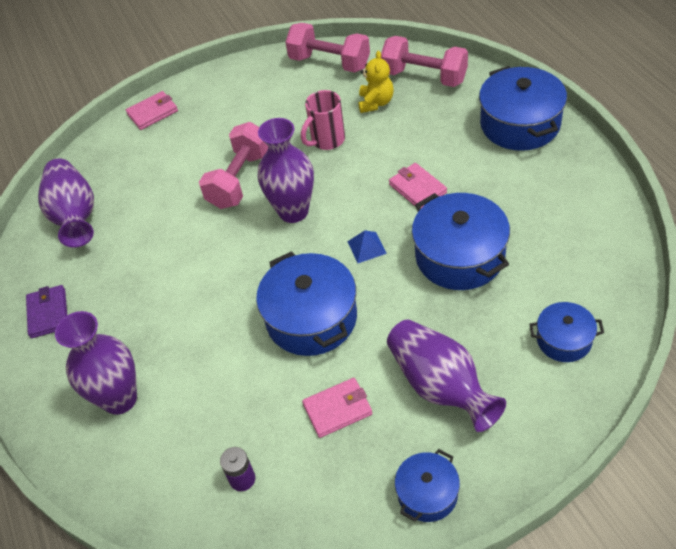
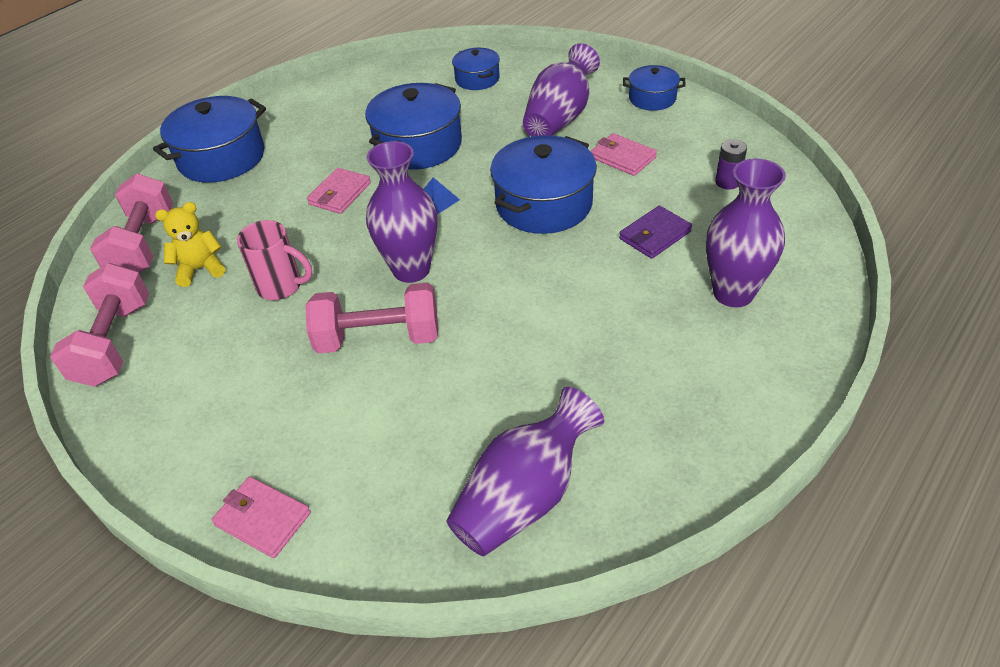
camera: 120 degrees left, 5 degrees down
purple wallet [26,285,67,338] -> purple wallet moved to [619,206,692,259]

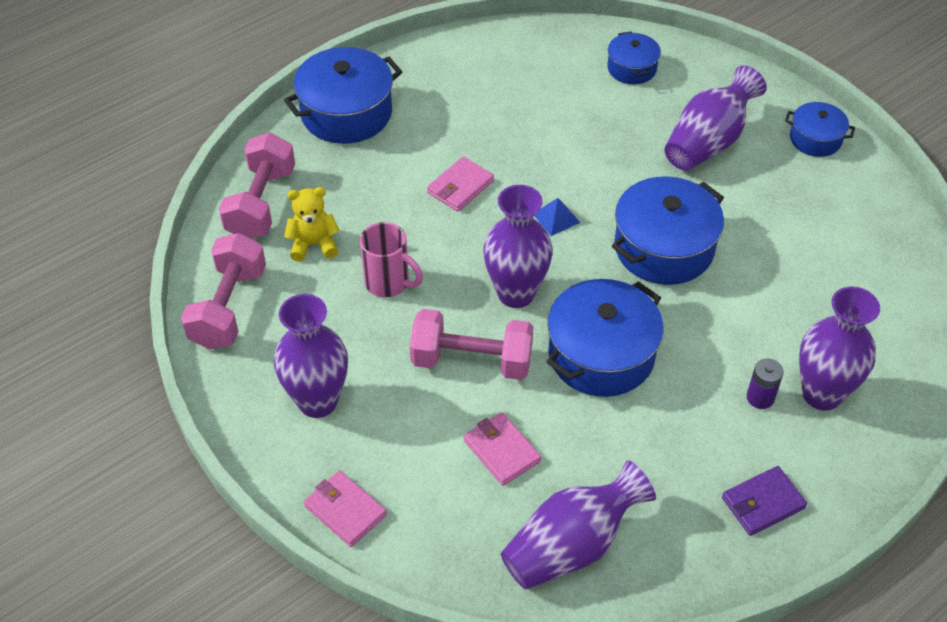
camera: 10 degrees right, 5 degrees up
blue pot [365,83,462,170] -> blue pot moved to [546,279,664,397]
pink wallet [591,133,657,176] -> pink wallet moved to [464,412,541,486]
purple wallet [619,206,692,259] -> purple wallet moved to [722,466,807,536]
purple battery [715,139,747,190] -> purple battery moved to [747,358,784,409]
none -> purple vase [274,294,348,418]

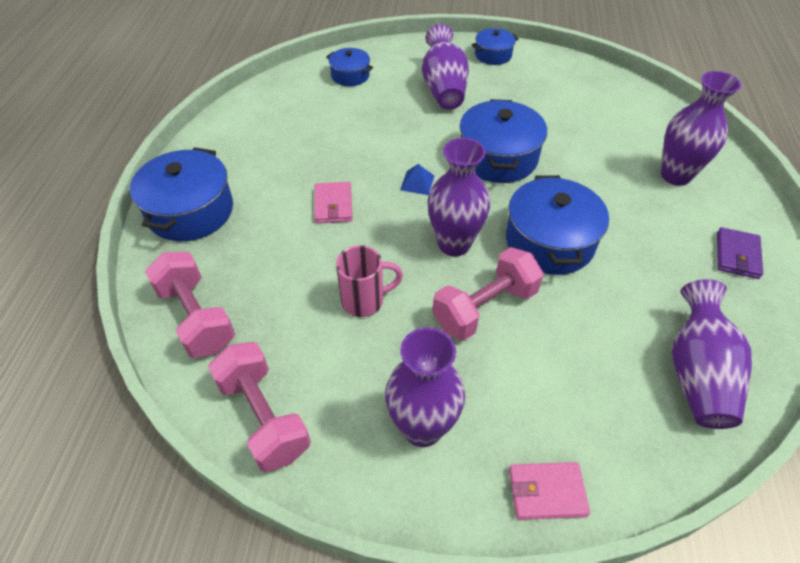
camera: 45 degrees left, 0 degrees up
yellow teddy bear [284,187,339,262] -> none
pink wallet [464,412,541,486] -> none
purple battery [747,358,784,409] -> none

